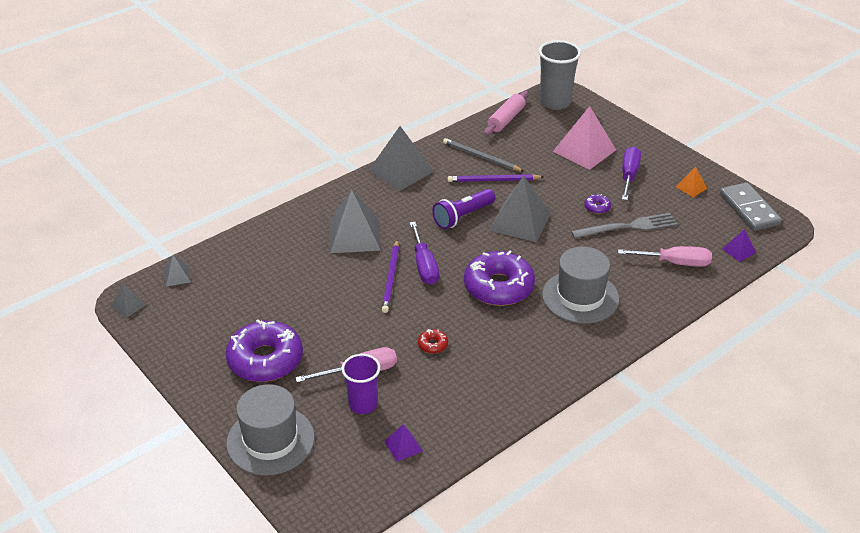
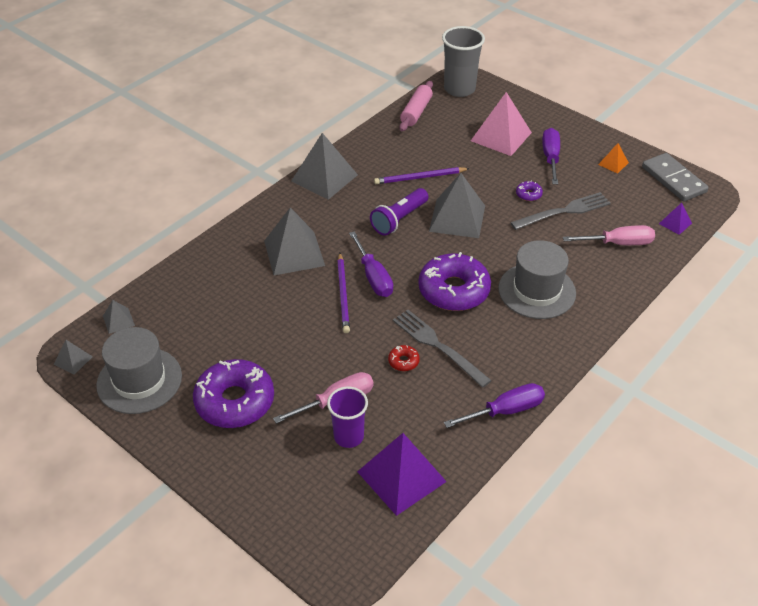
camera: 10 degrees left, 5 degrees up
grey hat [226,384,315,476] -> grey hat moved to [96,327,182,414]
purple pyramid [384,425,423,462] -> purple pyramid [357,433,447,516], size x2.11
grey pencil [443,138,525,172] -> none
none -> grey fork [393,310,492,388]
none -> purple screwdriver [444,383,545,428]

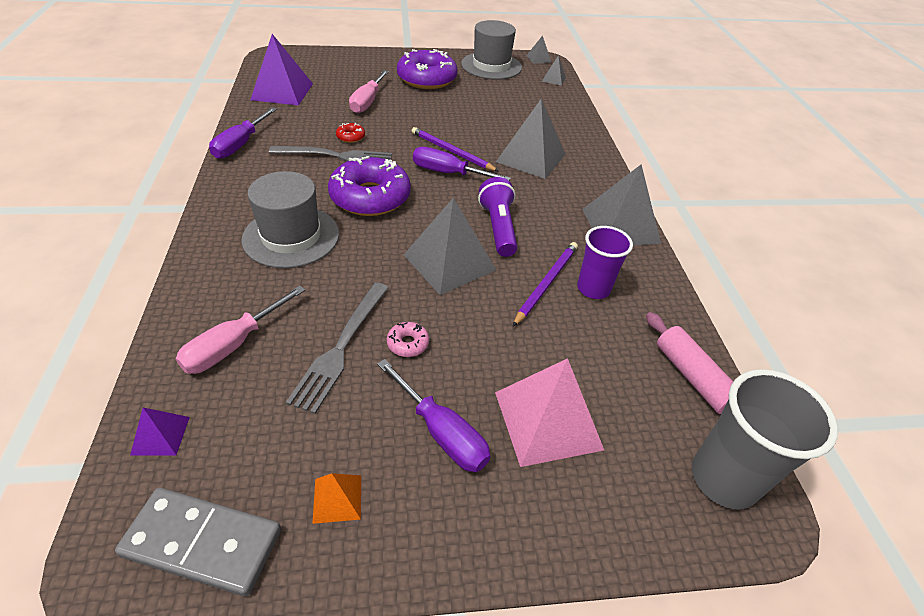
camera: 130 degrees right, 0 degrees up
purple cup [327,386,368,448] -> purple cup moved to [577,226,633,299]
purple donut [516,181,543,201] -> pink donut [387,322,429,357]

